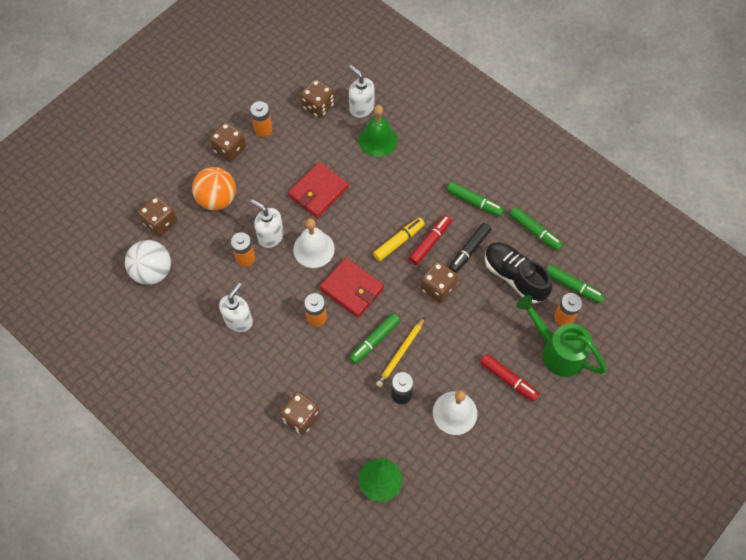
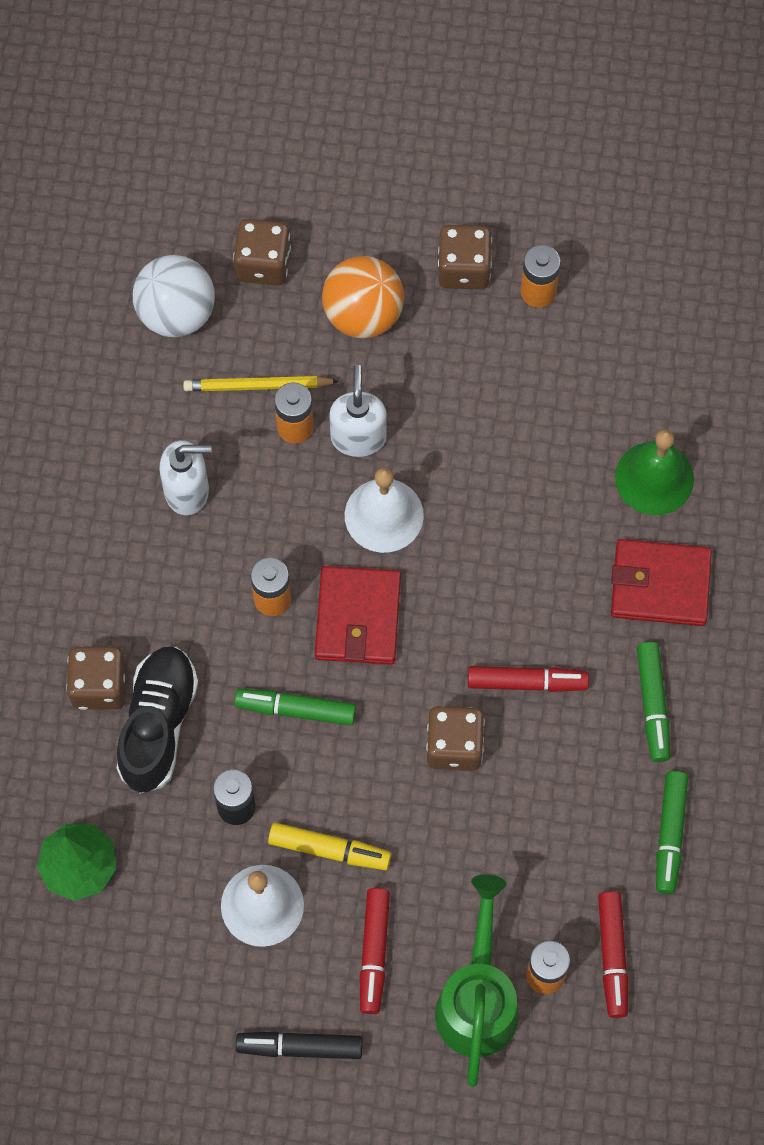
camera: 55 degrees right, 5 degrees up
red wallet [288,162,349,218] -> red wallet moved to [611,539,712,626]
brown dice [301,79,335,118] -> none
white soap dispenser [349,65,374,118] -> none
yellow marker [373,218,425,261] -> yellow marker moved to [268,823,391,870]
yellow pencil [376,317,425,387] -> yellow pencil moved to [183,376,339,392]
black marker [449,223,491,273] -> black marker moved to [236,1031,363,1059]
black shoe [485,242,552,304] -> black shoe moved to [117,647,198,794]
green marker [546,264,605,304] -> red marker [598,891,628,1018]

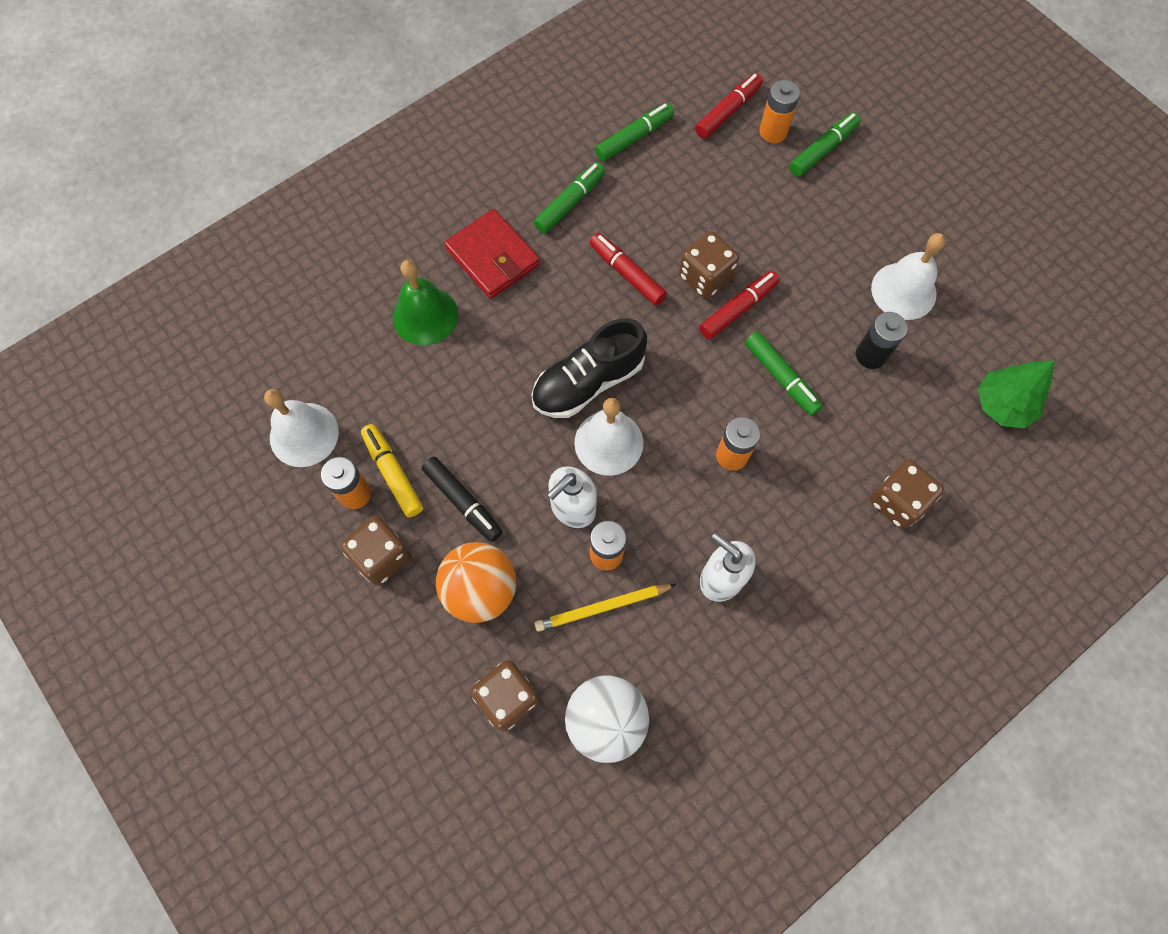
camera: 135 degrees left, 0 degrees up
black shoe [117,647,198,794] -> black shoe moved to [531,318,647,418]
yellow pencil [183,376,339,392] -> yellow pencil turned 120 degrees clockwise [535,584,676,632]
black marker [236,1031,363,1059] -> black marker moved to [422,457,503,542]
yellow marker [268,823,391,870] -> yellow marker moved to [361,424,423,518]
red wallet [315,566,401,665] -> none
red marker [360,888,390,1014] -> red marker moved to [699,270,780,339]
green watering can [435,874,518,1087] -> green marker [789,112,861,177]
none -> white bell [264,389,339,467]

